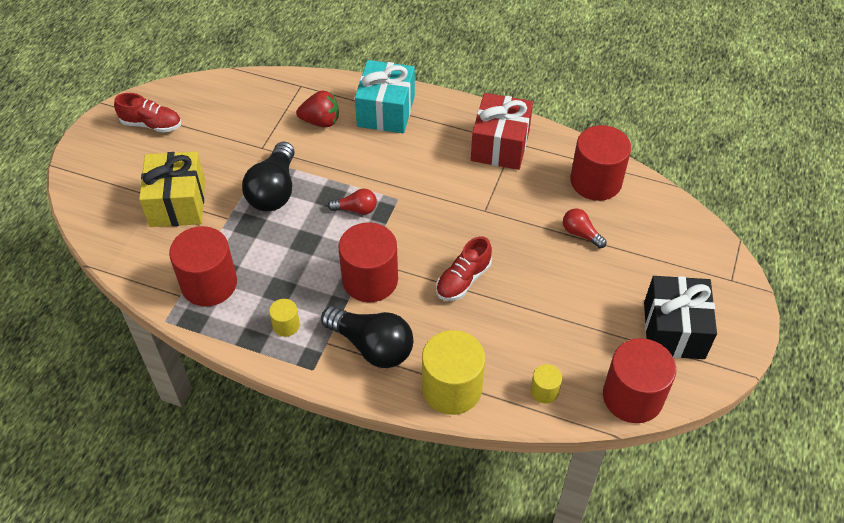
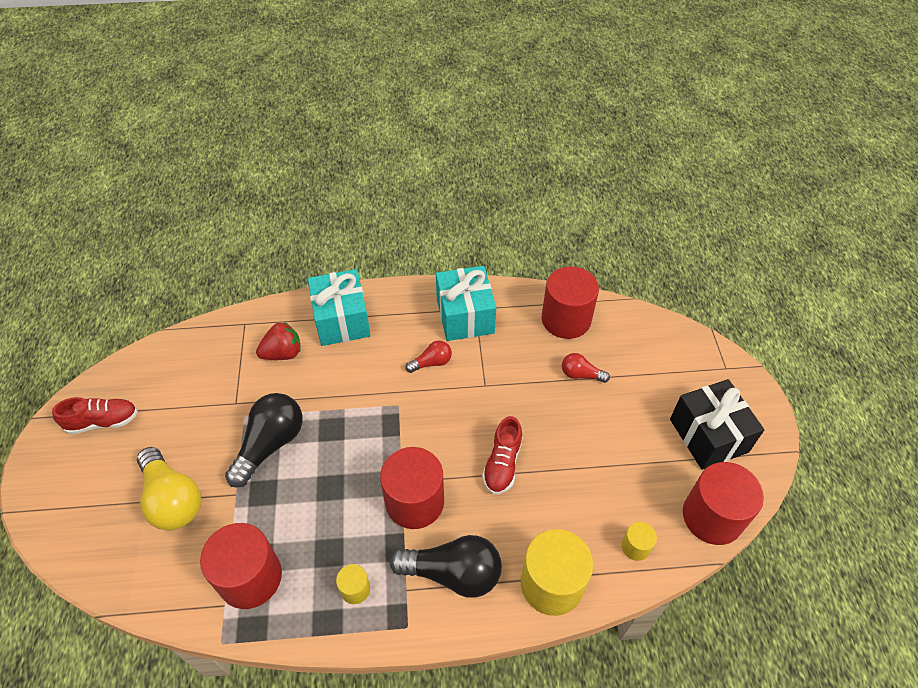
camera: 25 degrees left, 0 degrees up
yellow gift [139,152,205,227] -> yellow light bulb [137,447,201,531]
black light bulb [242,142,295,211] -> black light bulb turned 135 degrees counterclockwise [225,393,303,488]
red light bulb [328,189,377,215] -> red light bulb moved to [406,341,452,373]
red gift [471,93,533,170] -> turquoise gift [436,266,496,341]

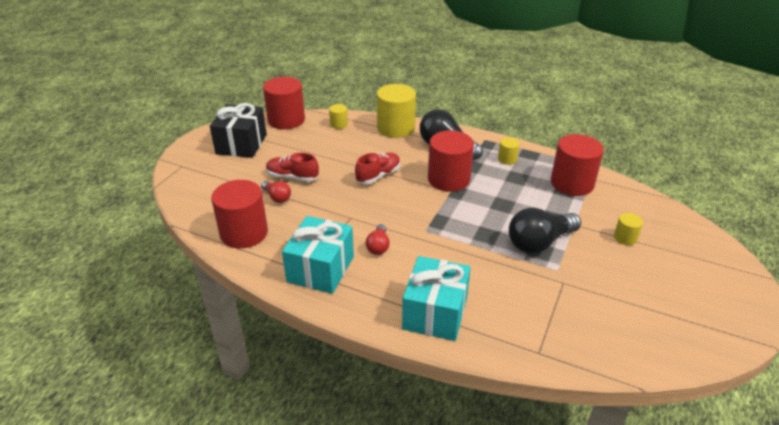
camera: 150 degrees left, 15 degrees down
red shoe [52,397,138,434] -> red shoe moved to [266,153,319,182]
yellow light bulb [137,447,201,531] -> yellow cylinder [614,213,643,245]
red strawberry [256,322,301,360] -> none
red light bulb [406,341,452,373] -> red light bulb turned 90 degrees counterclockwise [366,224,390,255]

